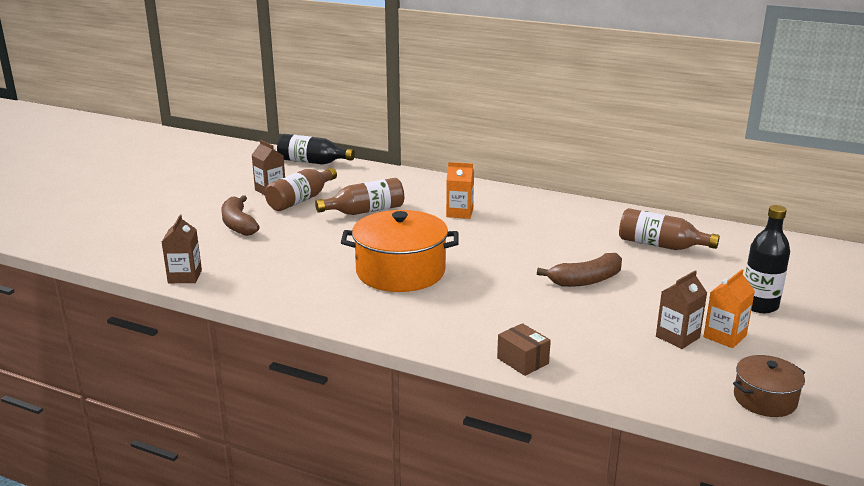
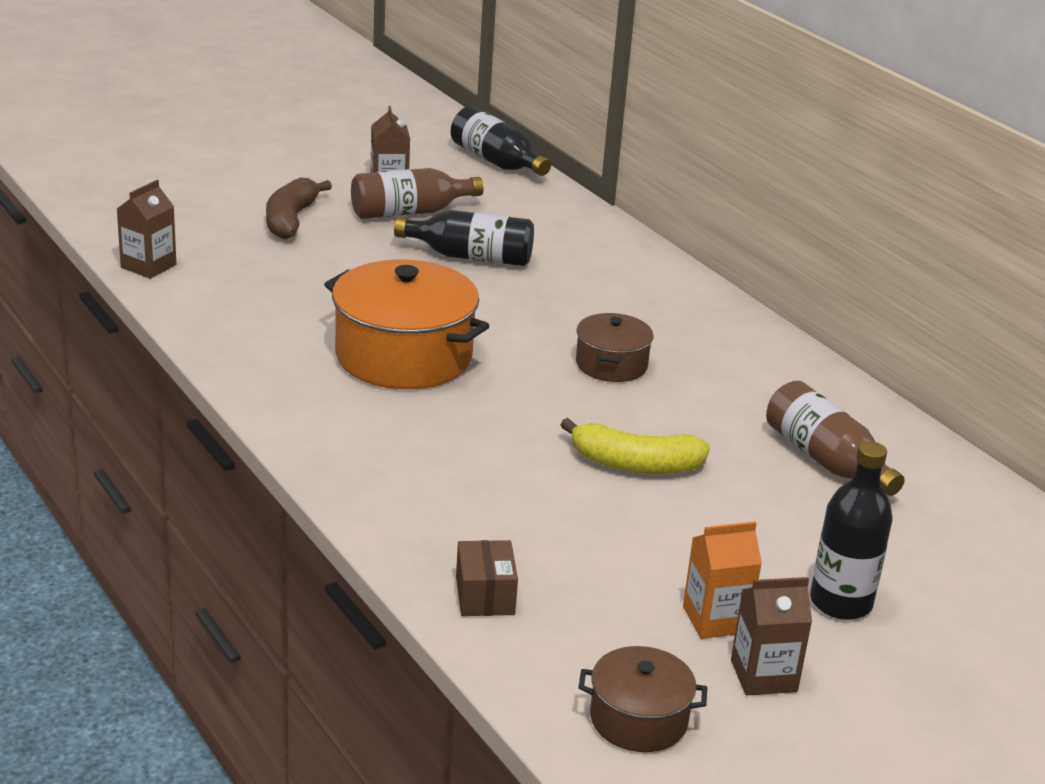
camera: 30 degrees right, 5 degrees up
brown bottle [315,178,404,215] -> black bottle [394,210,534,266]
orange carton [446,162,474,219] -> none
brown box [497,323,551,376] -> brown box moved to [456,540,518,616]
brown banana [537,253,622,287] -> yellow banana [560,418,710,474]
brown carton [656,270,707,349] -> brown carton moved to [731,577,812,695]
none -> brown pot [576,313,653,382]

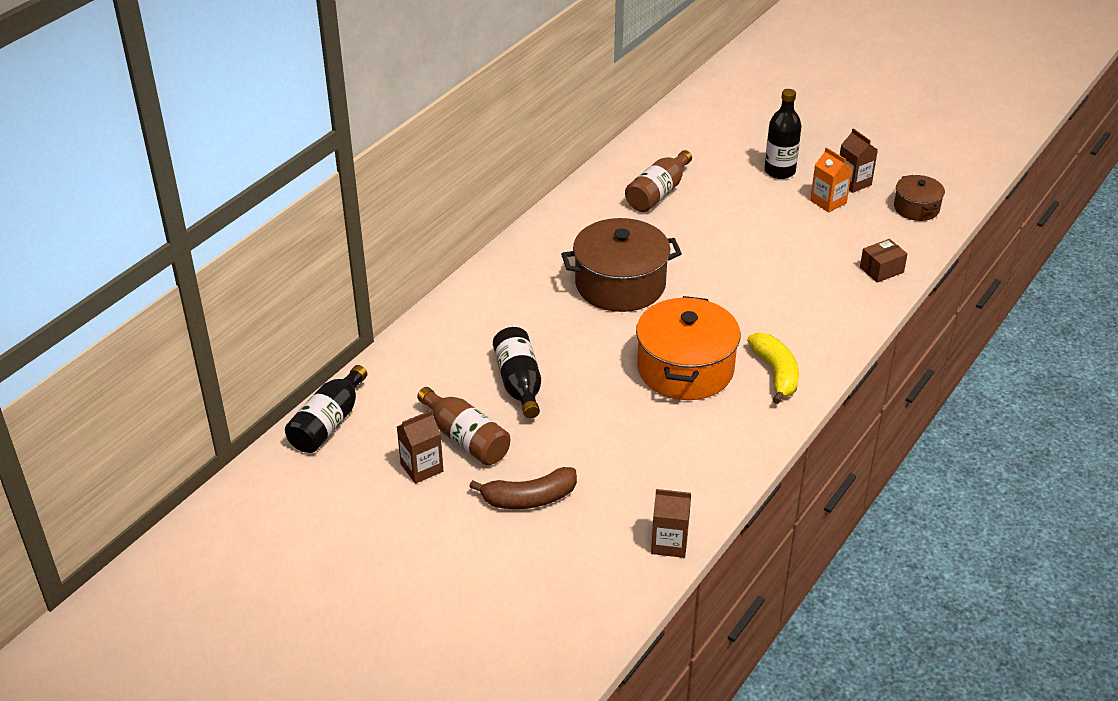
camera: 110 degrees left, 10 degrees up
yellow banana [560,418,710,474] -> yellow banana moved to [747,333,799,404]
brown pot [576,313,653,382] -> brown pot [561,218,682,312], size x1.87

